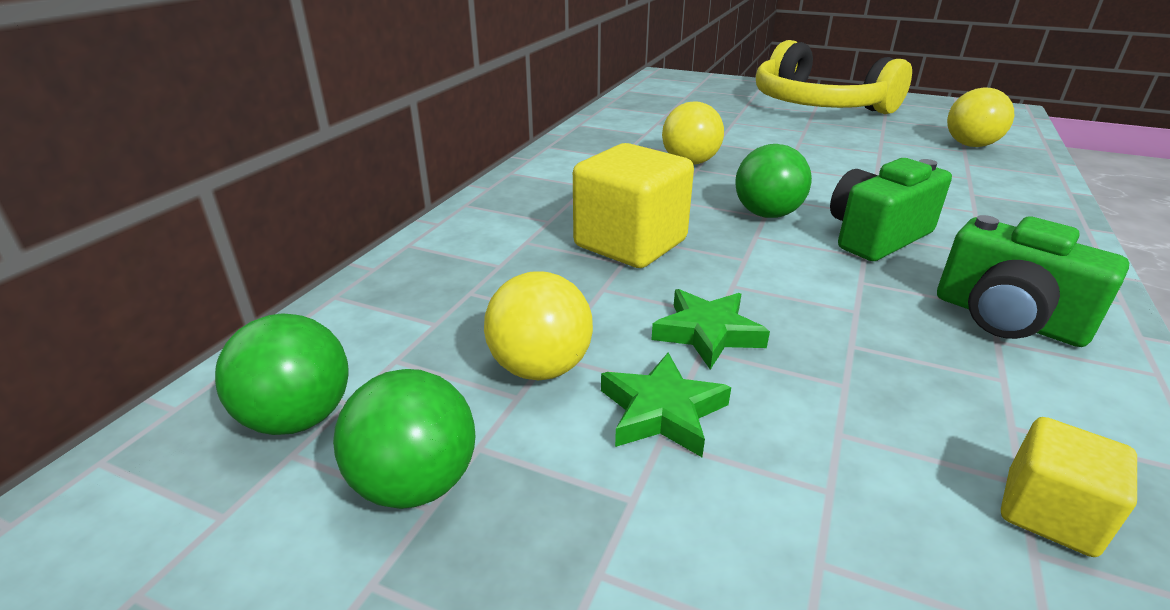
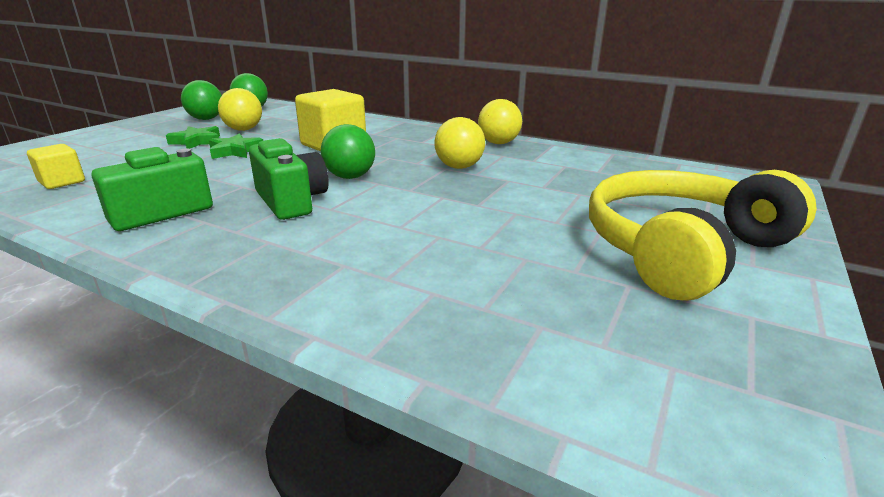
camera: 95 degrees right, 5 degrees down
yellow ball [947,88,1014,147] -> yellow ball moved to [478,99,522,144]

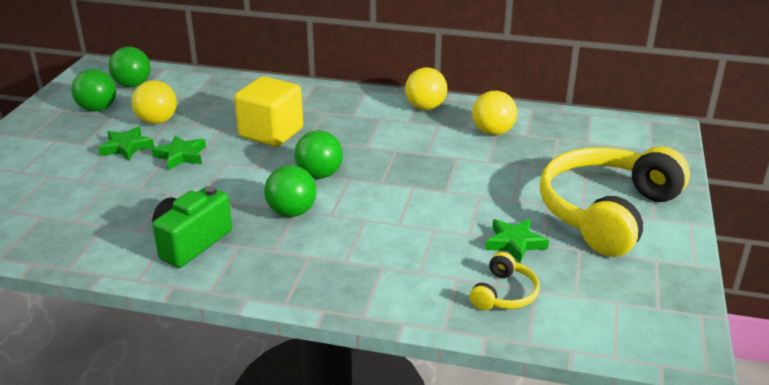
camera: 15 degrees left, 5 degrees up
yellow cube [27,144,85,189] -> none
green camera [249,138,329,220] -> green ball [264,165,317,217]
yellow ball [435,117,485,169] -> yellow ball moved to [472,91,517,135]
none -> yellow headphones [469,252,540,310]
none -> green star [485,219,549,263]

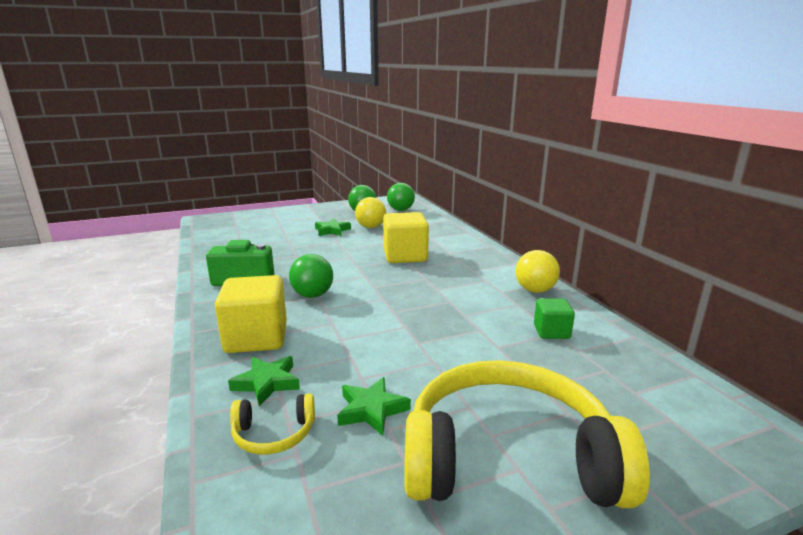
camera: 55 degrees right, 10 degrees down
green star [152,135,206,170] -> green star moved to [228,356,300,406]
green ball [294,130,343,179] -> none
yellow ball [472,91,517,135] -> green cube [534,298,575,339]
none -> yellow cube [215,275,287,353]

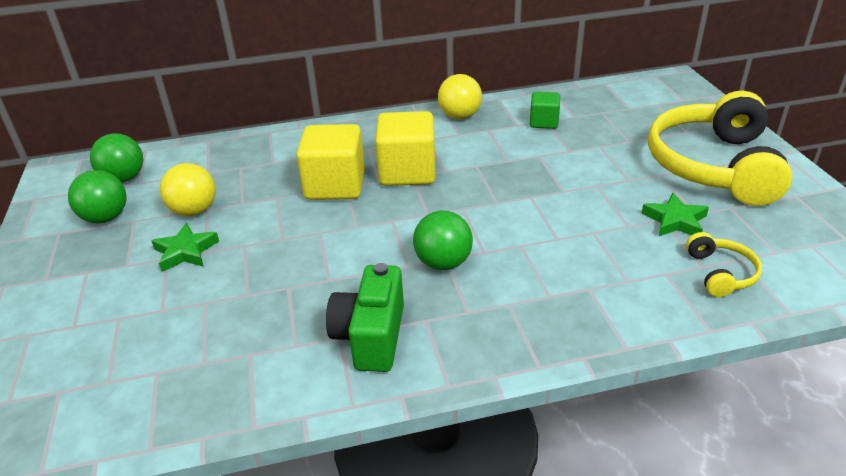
camera: 80 degrees left, 15 degrees up
yellow cube [215,275,287,353] -> yellow cube moved to [375,111,436,186]
green star [228,356,300,406] -> none

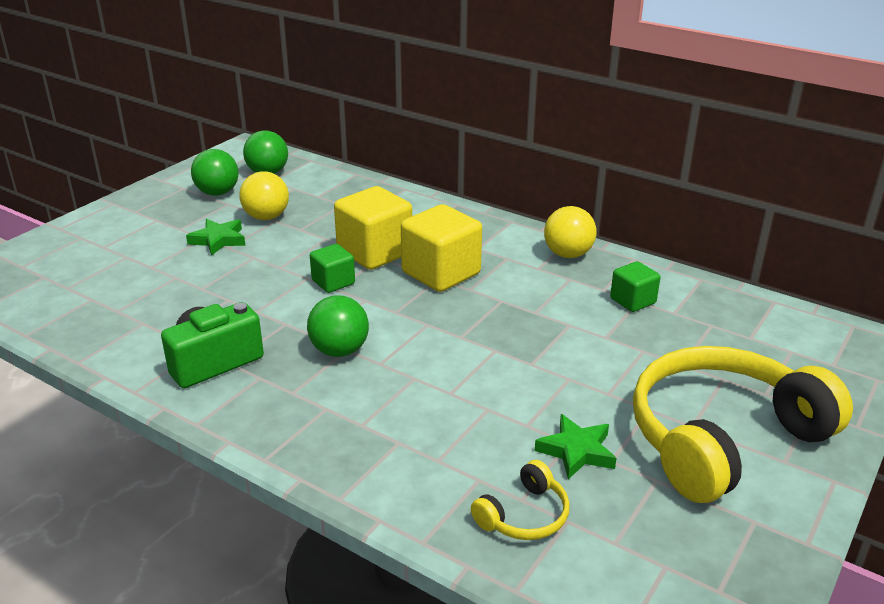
camera: 45 degrees right, 5 degrees down
none -> green cube [310,244,355,293]

